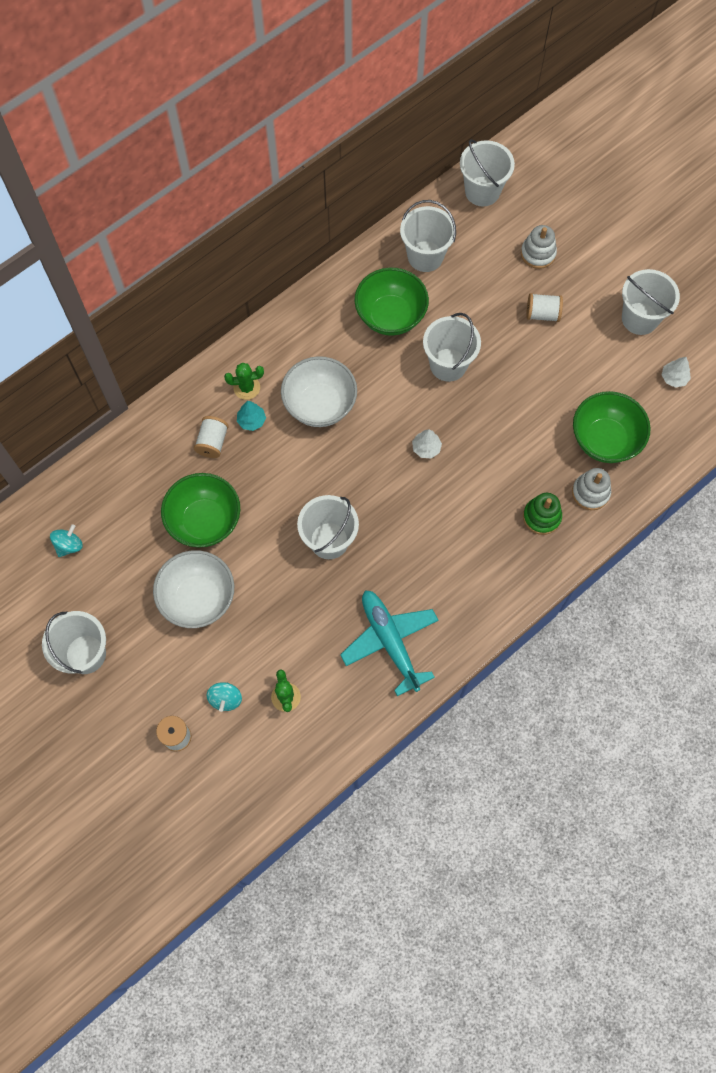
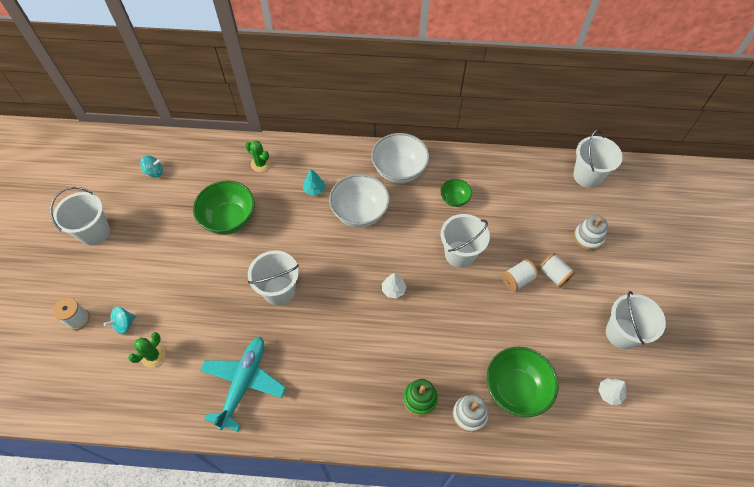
camera: 45 degrees right, 10 degrees down
white bowl [153,550,234,628] -> white bowl moved to [371,133,429,183]
white spool [194,416,229,458] -> white spool moved to [502,259,538,292]
green cactus [224,363,264,400] -> green cactus moved to [245,140,271,172]
green bowl [354,268,429,336] -> green bowl [441,179,472,207], size x0.54
white bucket [400,200,456,272] -> none

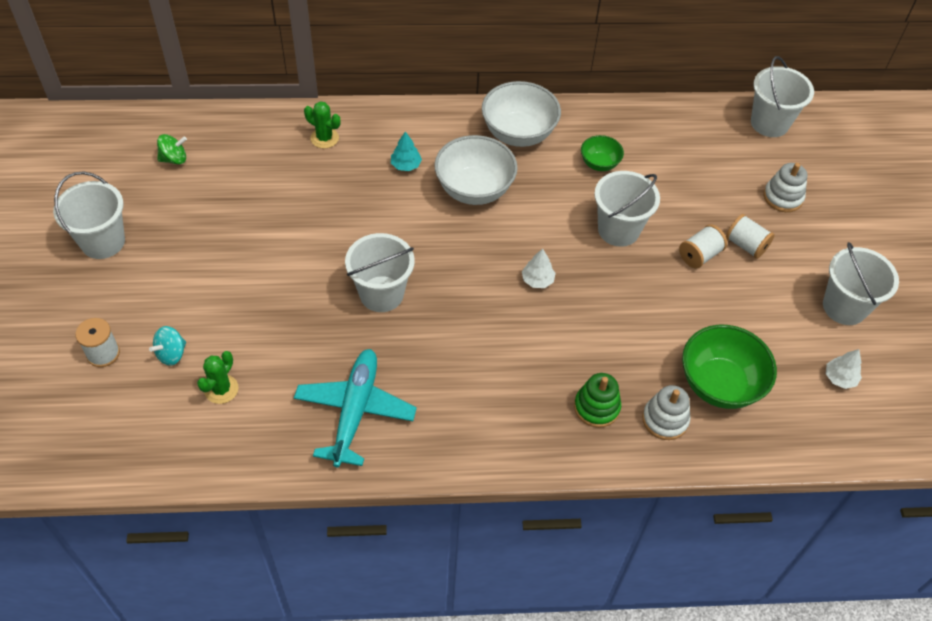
camera: 10 degrees left, 5 degrees down
turquoise spinning top [140,155,163,178] -> green spinning top [157,134,187,164]
green bowl [193,181,255,235] -> none

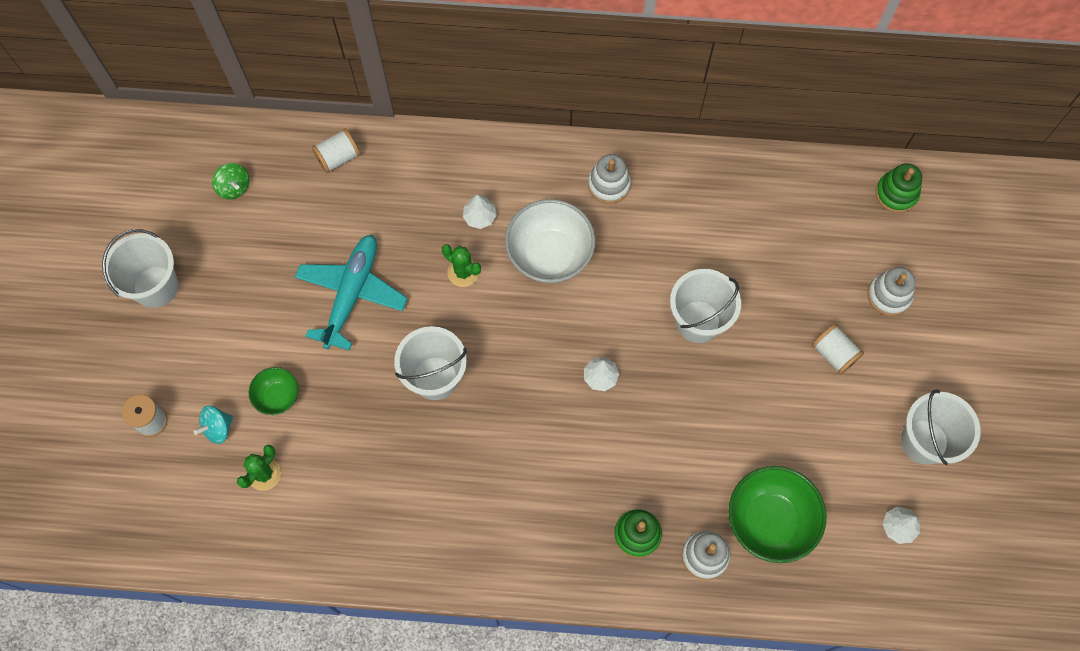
camera: 10 degrees right, 15 degrees up
green spinning top [157,134,187,164] -> green spinning top turned 60 degrees clockwise [212,163,249,199]
turquoise plane [294,349,417,468] -> turquoise plane moved to [295,235,408,351]
green cactus [304,102,340,149] -> green cactus moved to [442,244,481,287]
turquoise tree [391,131,422,171] -> white tree [463,194,497,229]
white bowl [482,81,561,147] -> white stacking toy [588,154,631,204]
green bowl [581,135,624,171] -> green bowl moved to [249,367,299,415]
white spool [679,224,727,268] -> white spool moved to [312,129,360,173]
white bucket [751,56,814,137] -> green stacking toy [876,163,922,213]

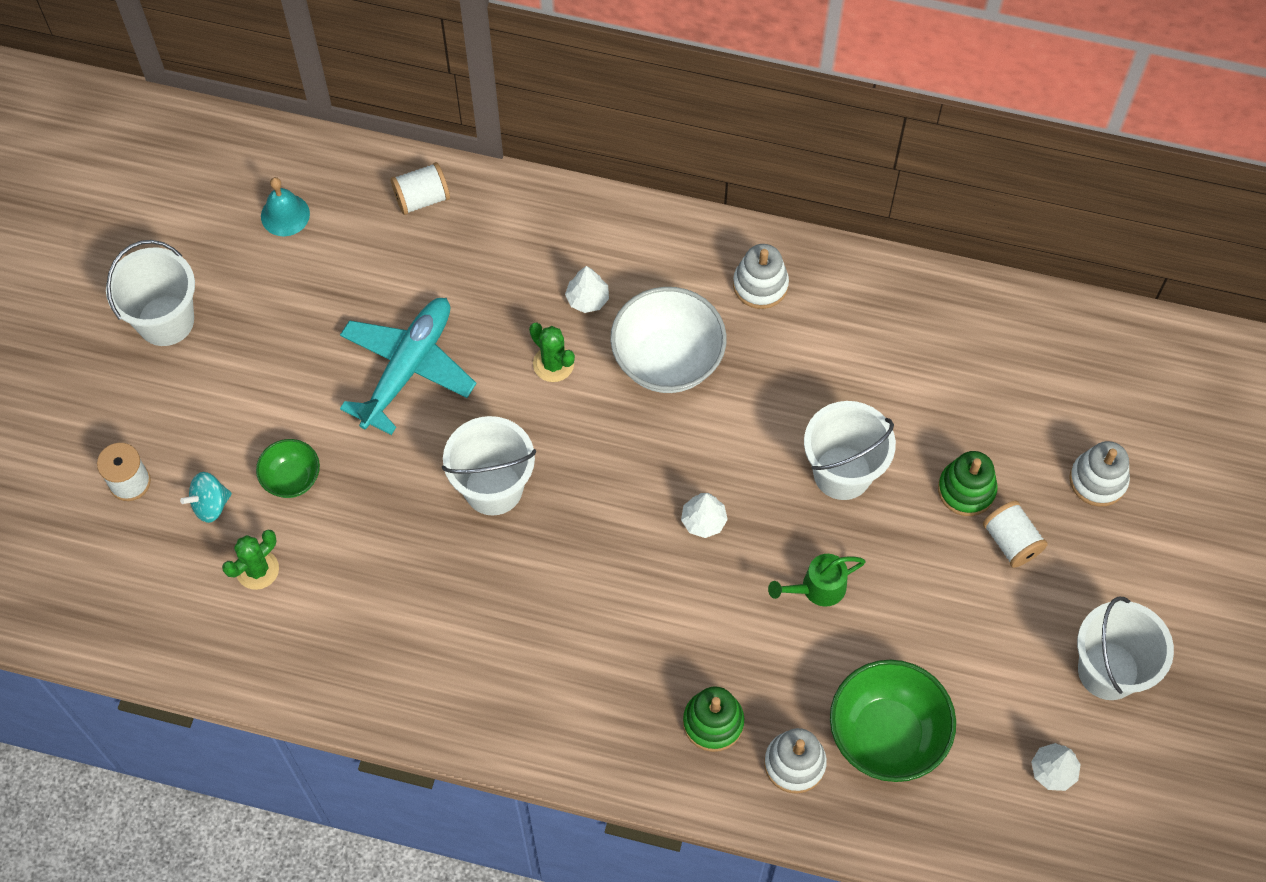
camera: 10 degrees right, 5 degrees down
green spinning top [212,163,249,199] -> turquoise bell [261,177,310,236]
green stacking toy [876,163,922,213] -> green stacking toy moved to [938,451,998,516]
none -> green watering can [768,554,866,607]

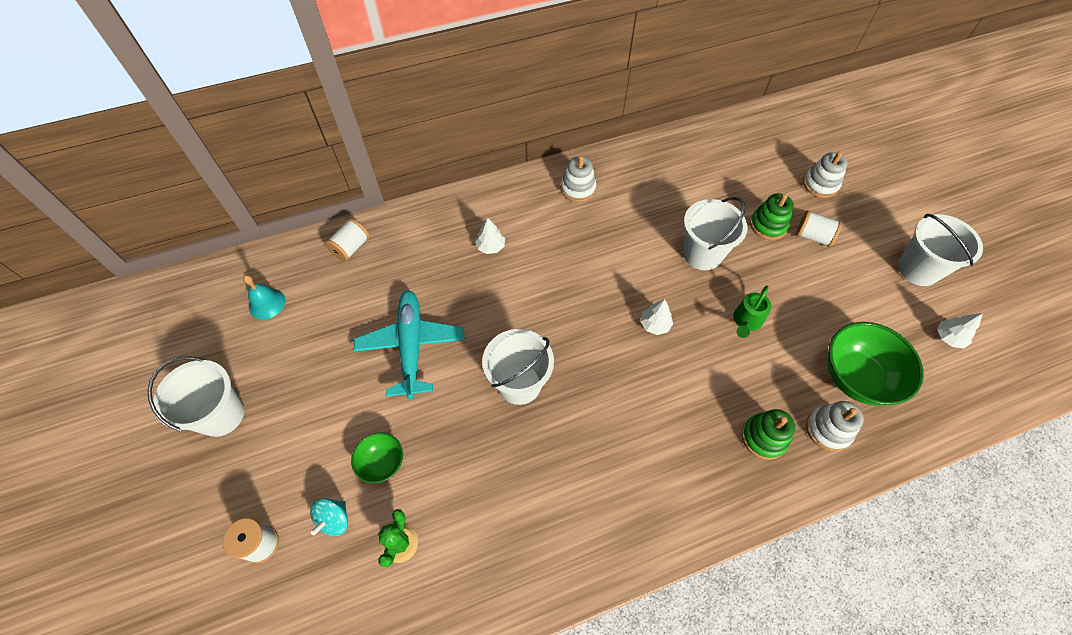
camera: 35 degrees left, 5 degrees down
green cactus [529,323,575,382] -> none
white bowl [610,287,727,393] -> none

